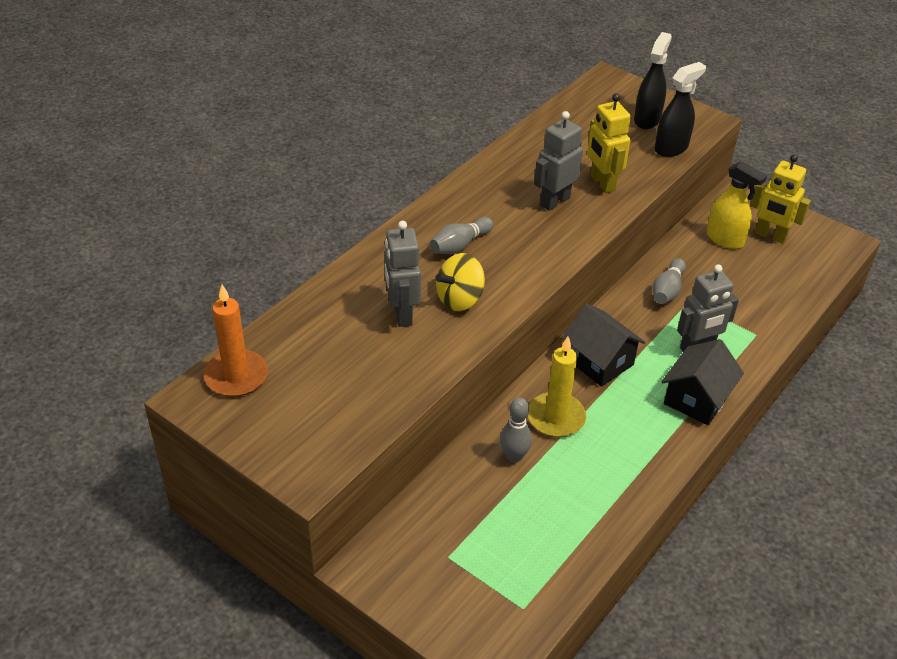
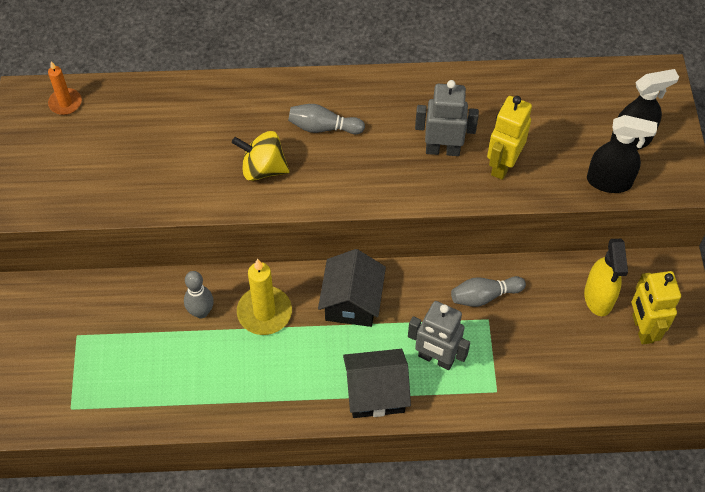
camera: 50 degrees right, 15 degrees up
orange candle [204,284,268,397] -> orange candle [48,61,82,115], size x0.62
grey robot [385,221,421,327] -> none

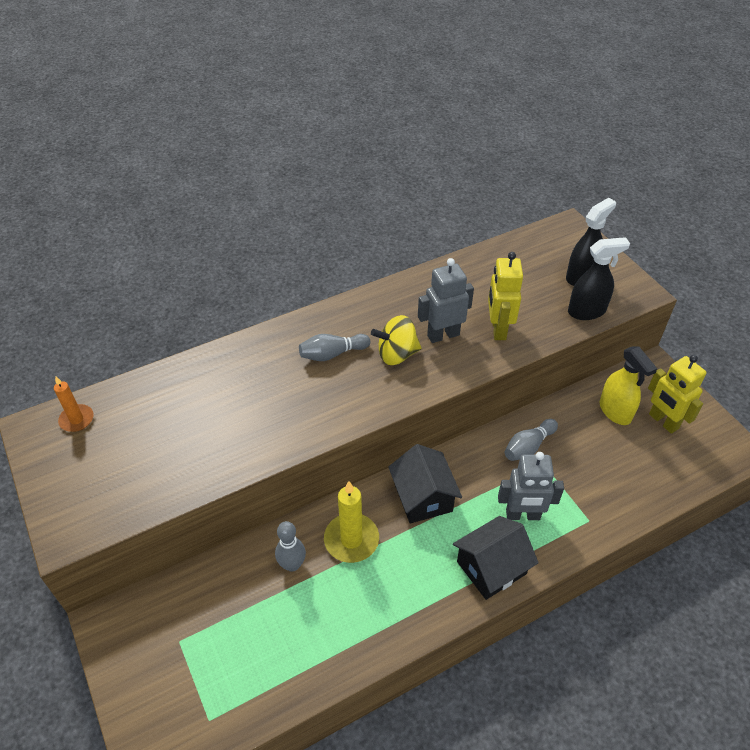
camera: 25 degrees left, 10 degrees down
yellow spinning top [232,131,290,181] -> yellow spinning top moved to [371,315,422,365]

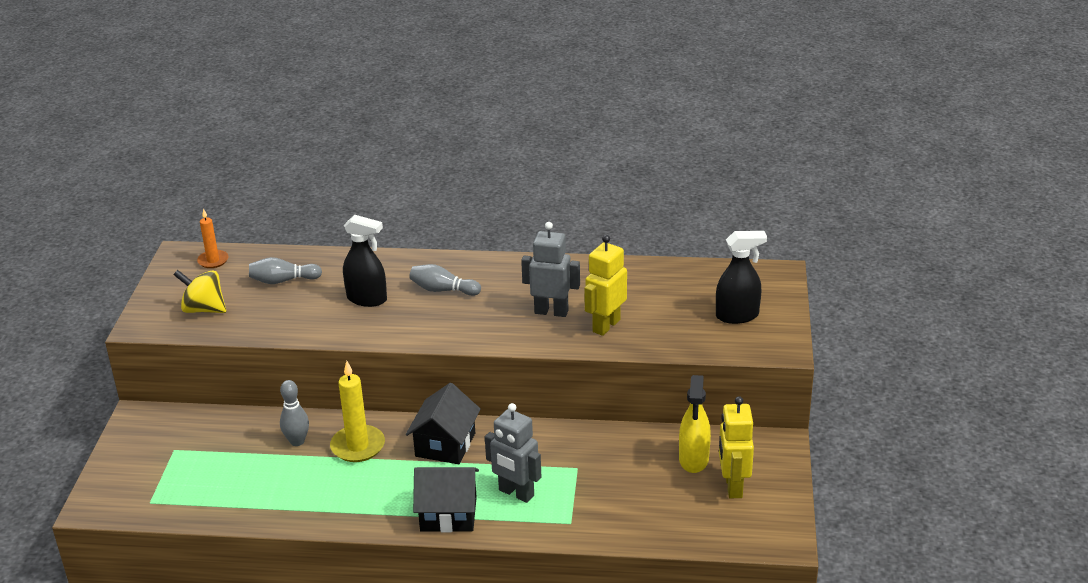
camera: 35 degrees right, 15 degrees down
yellow spinning top [371,315,422,365] -> yellow spinning top moved to [174,270,226,313]
grey bowling pin [505,419,558,461] -> grey bowling pin moved to [249,257,322,284]
black spray bottle [568,237,630,320] -> black spray bottle moved to [343,215,387,307]

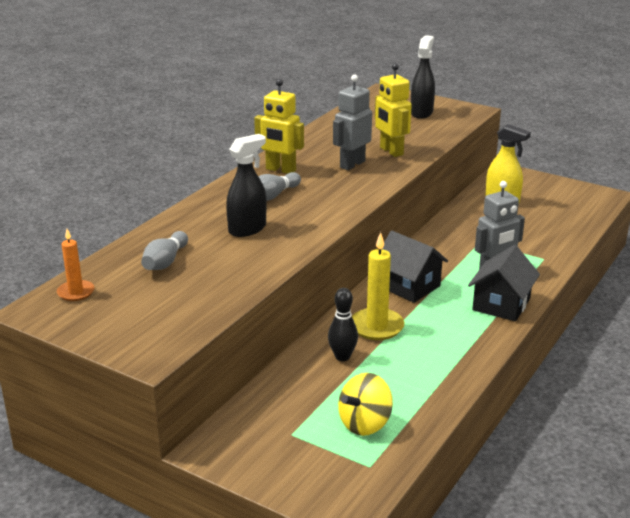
camera: 65 degrees left, 5 degrees down
yellow spinning top [174,270,226,313] -> yellow spinning top moved to [338,373,393,436]
grey bowling pin [280,380,309,446] -> black bowling pin [328,288,358,361]
yellow robot [719,396,754,498] -> yellow robot moved to [254,79,304,174]

